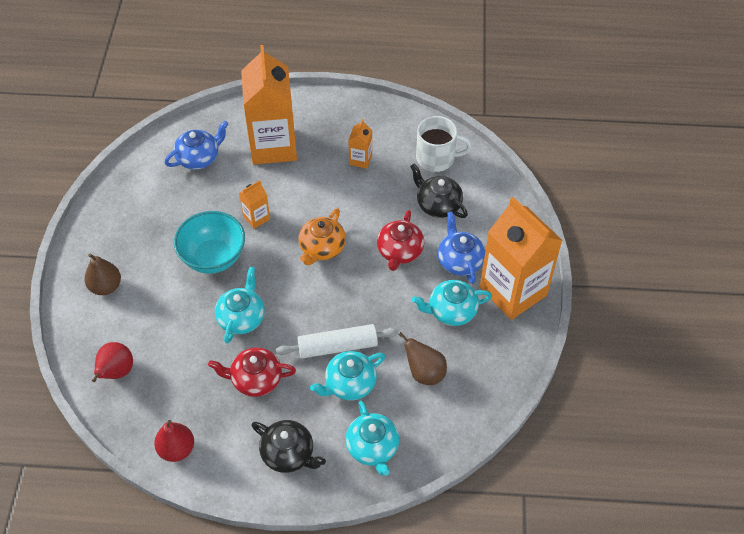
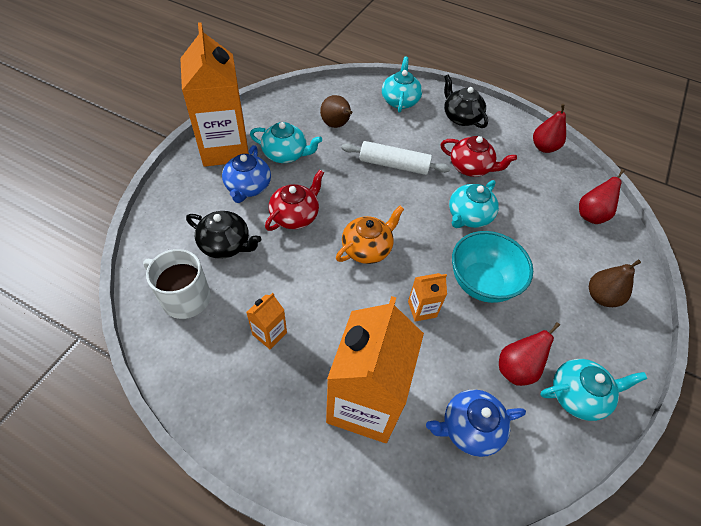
camera: 160 degrees left, 0 degrees up
turquoise teapot [310,351,385,400] -> turquoise teapot moved to [540,359,647,421]
black teapot [410,164,468,218] -> black teapot turned 45 degrees counterclockwise [186,211,261,259]
none -> red pear [499,322,560,386]

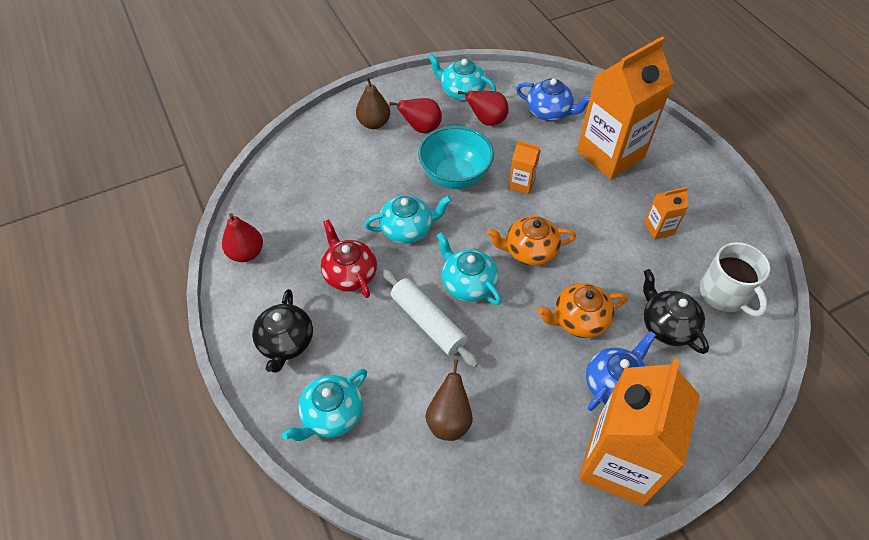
camera: 140 degrees left, 0 degrees up
turquoise teapot [250,122,322,163] -> turquoise teapot moved to [437,232,501,305]
red teapot [265,170,324,231] -> orange teapot [538,283,628,338]
red pear [579,169,625,224] -> red pear moved to [389,98,442,133]

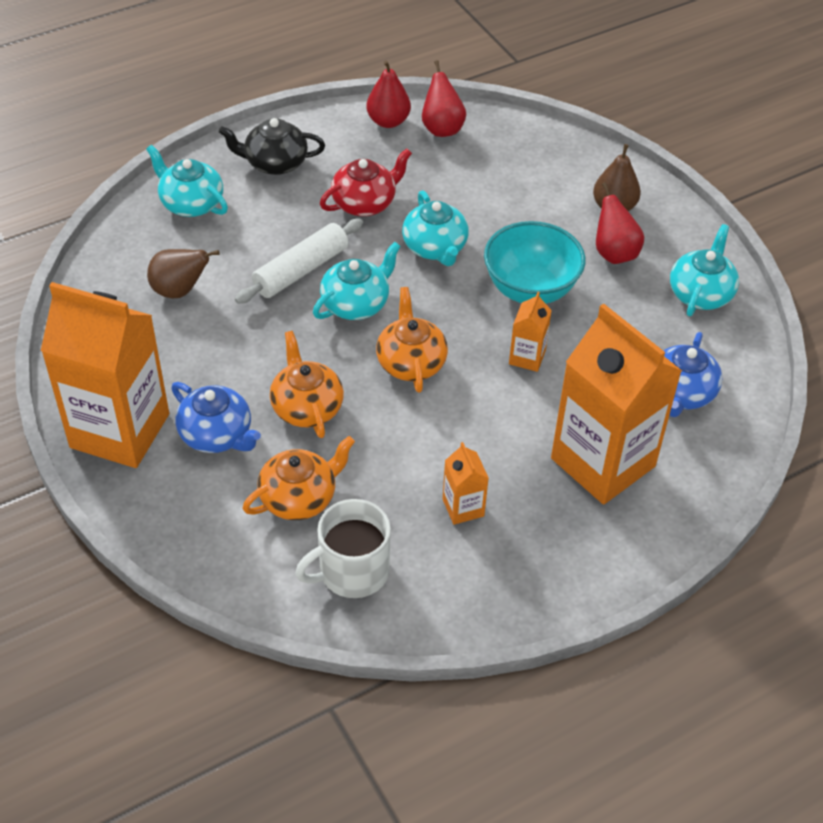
camera: 85 degrees right, 5 degrees down
red pear [458,91,509,126] -> red pear moved to [422,60,466,137]
black teapot [643,269,709,354] -> orange teapot [243,436,355,520]

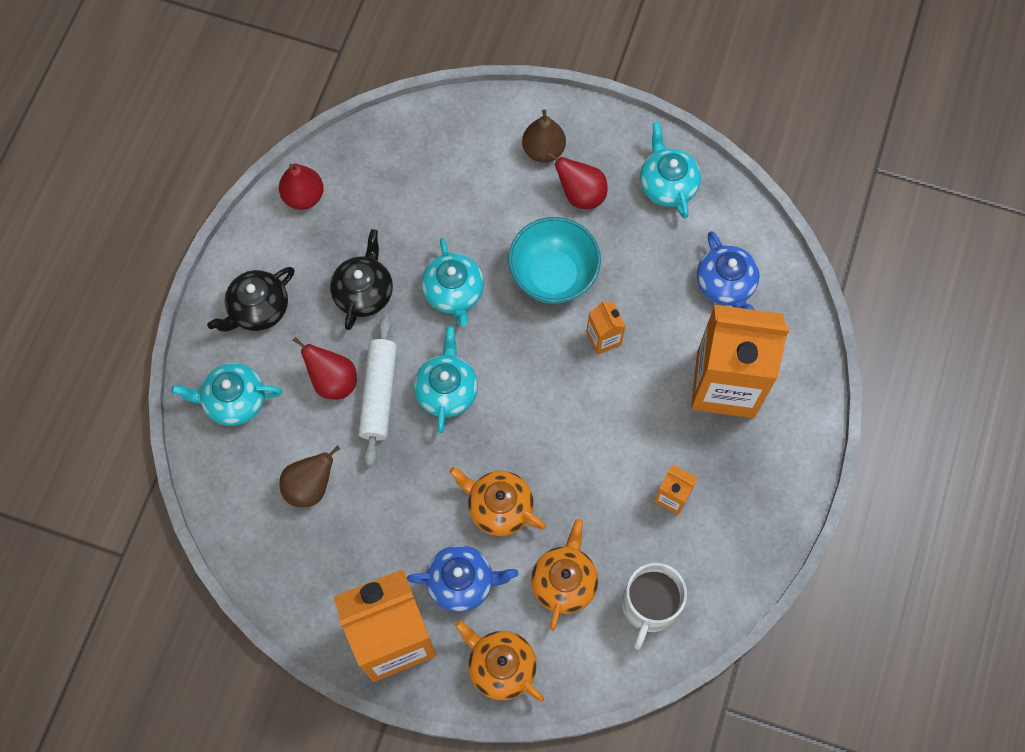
camera: 40 degrees left, 20 degrees up
red teapot [320,149,412,216] -> black teapot [330,229,393,330]
orange teapot [376,287,448,393] -> orange teapot moved to [455,620,544,702]
turquoise teapot [402,190,469,266] -> turquoise teapot turned 45 degrees clockwise [422,238,484,326]
red pear [422,60,466,137] -> red pear moved to [293,337,357,400]

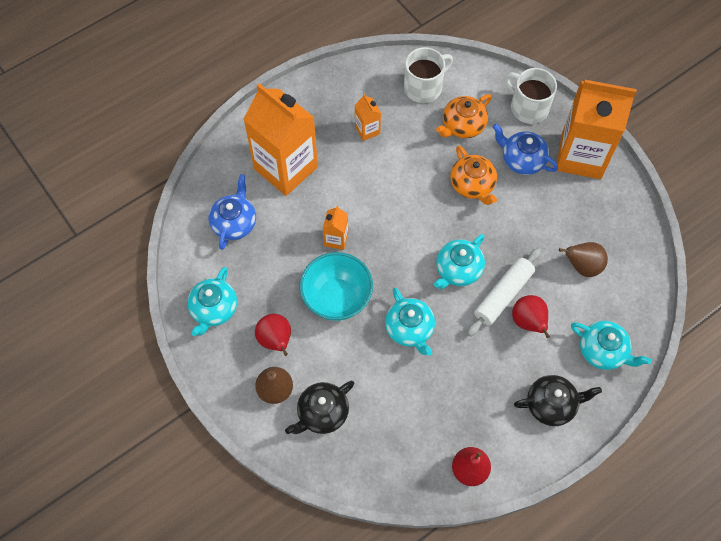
camera: 145 degrees left, 5 degrees down
black teapot [330,229,393,330] -> black teapot moved to [285,381,354,434]
turquoise teapot [422,238,484,326] -> turquoise teapot turned 135 degrees clockwise [385,288,435,356]
orange teapot [455,620,544,702] -> white mug [505,68,557,124]

